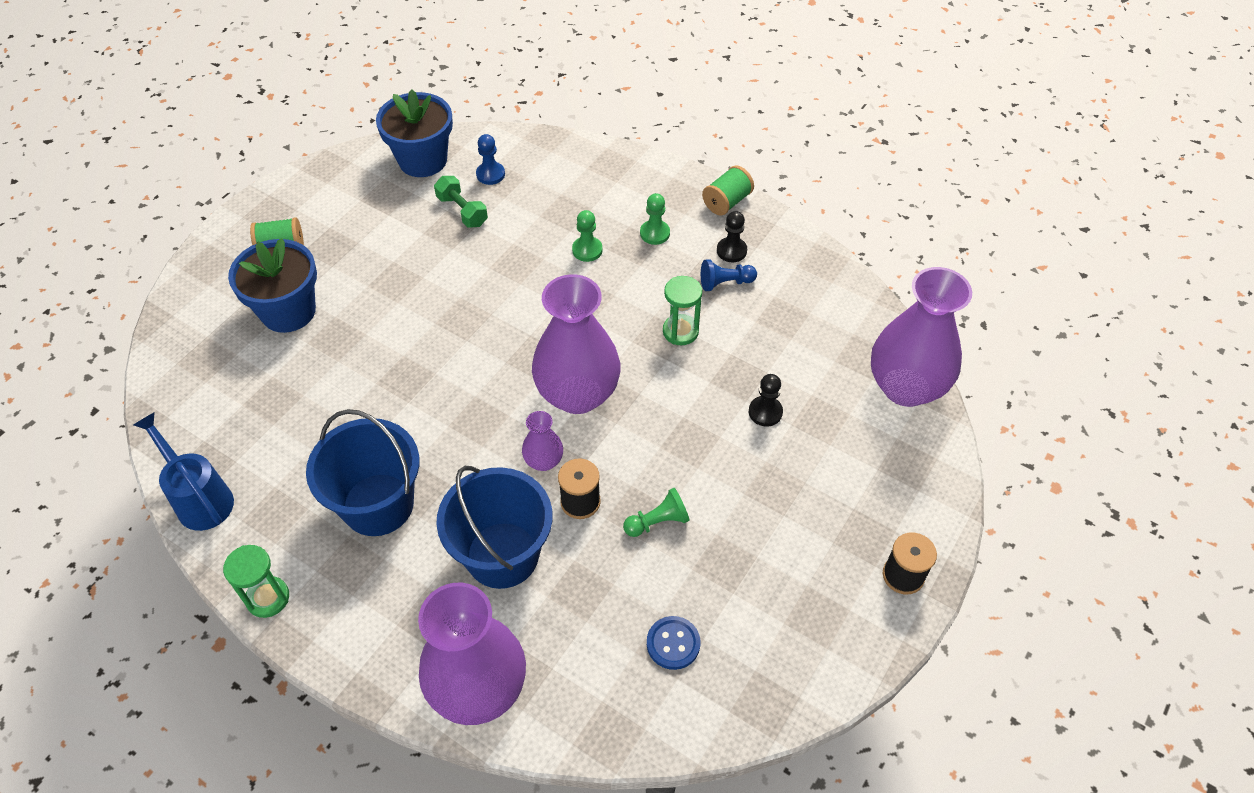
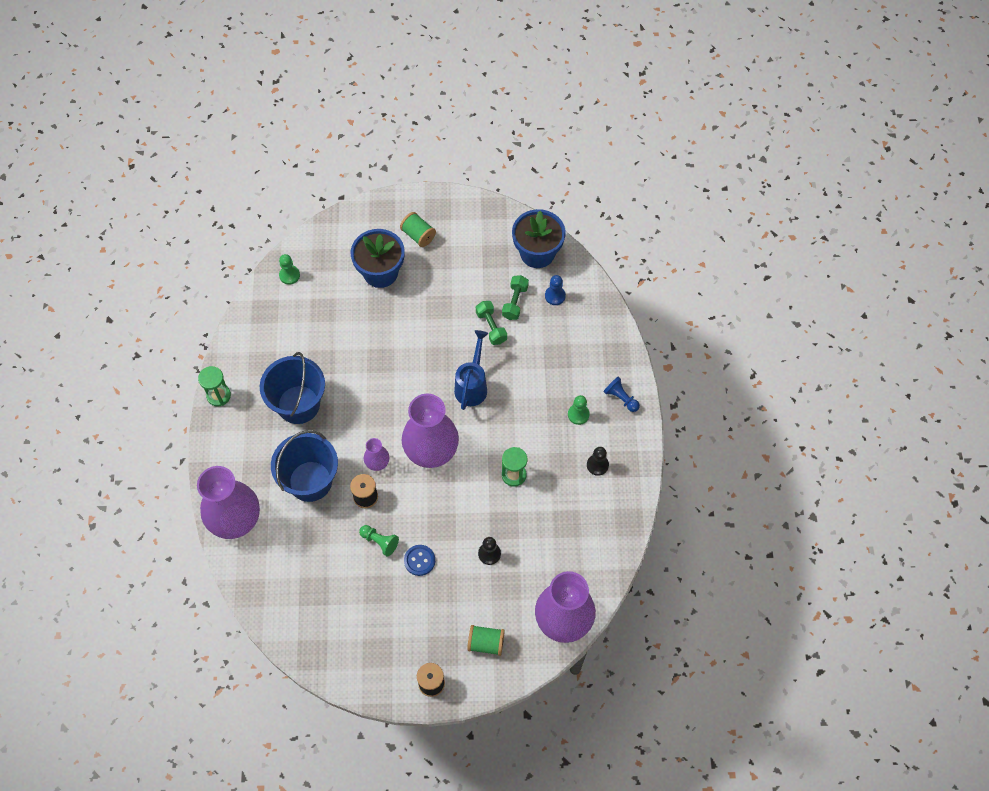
camera: 55 degrees right, 10 degrees up
blue watering can [133,412,234,531] -> blue watering can moved to [454,330,488,410]
green pawn [572,210,603,262] -> green pawn moved to [279,254,300,285]
blue button [647,616,700,670] -> blue button moved to [404,545,435,576]
blue pawn [701,260,757,291] -> blue pawn moved to [604,376,640,412]
green spool [702,166,754,216] -> green spool moved to [467,625,505,656]
none -> green dumbbell [476,301,507,345]

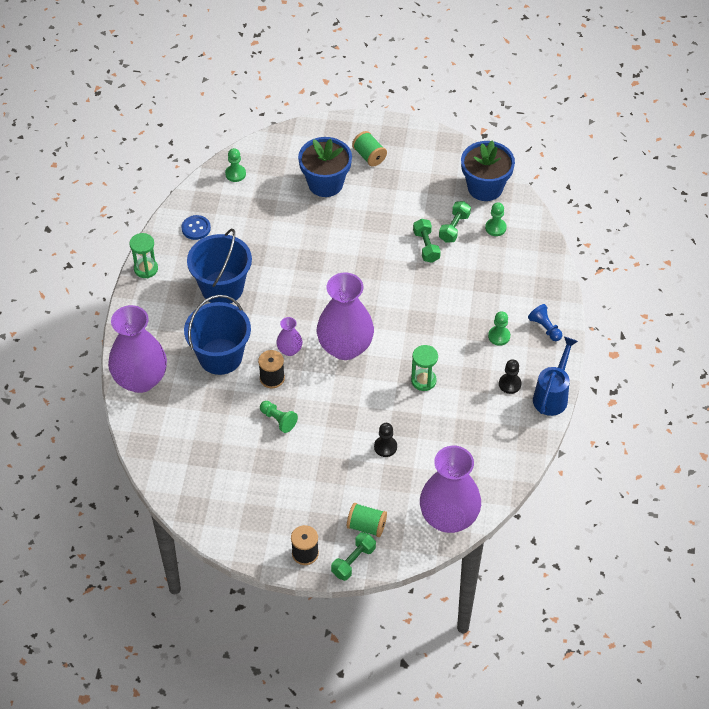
camera: 10 degrees right, 10 degrees down
blue button [404,545,435,576] -> blue button moved to [181,215,211,240]
blue watering can [454,330,488,410] -> blue watering can moved to [533,337,578,416]
blue pawn [545,275,566,305] -> green pawn [485,202,506,236]
none -> green dumbbell [331,532,376,581]

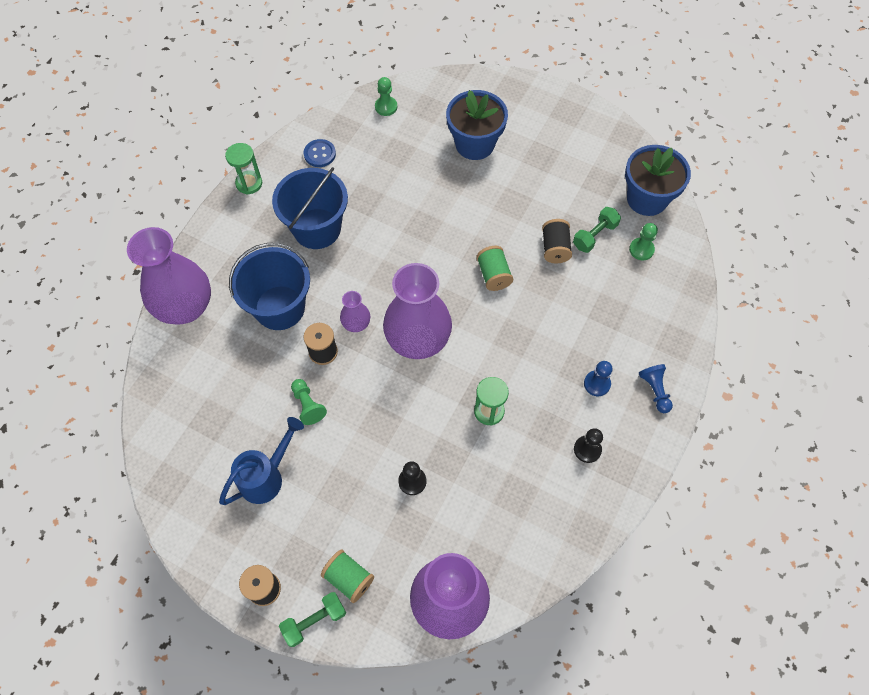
camera: 20 degrees right, 10 degrees up
green spool [352,131,387,167] -> green spool moved to [476,246,513,291]
green dumbbell [413,219,441,263] -> black spool [542,219,572,263]
green pawn [488,311,510,346] -> blue pawn [584,361,613,396]
blue watering can [533,337,578,416] -> blue watering can moved to [219,417,304,505]

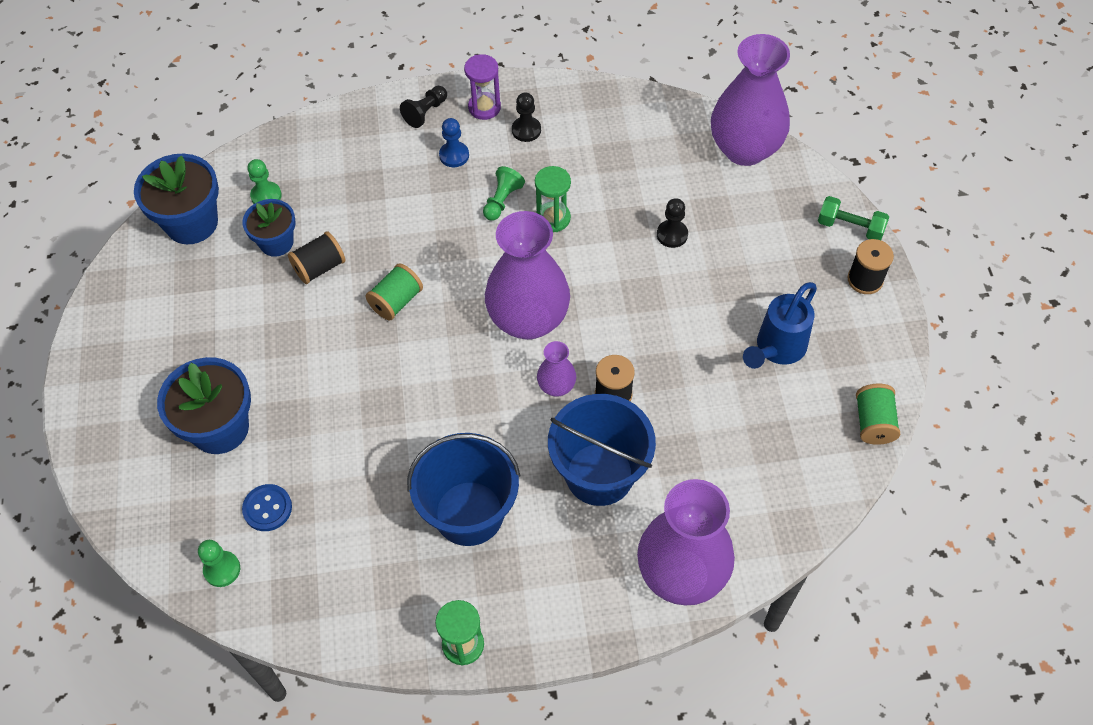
camera: 125 degrees left, 5 degrees down
blue watering can [219,417,304,505] -> blue watering can turned 60 degrees counterclockwise [743,282,817,369]
green pawn [291,379,327,425] -> green pawn moved to [483,166,525,221]
blue button [304,139,336,167] -> blue button moved to [242,484,292,531]
green spool [321,550,374,603] -> green spool moved to [856,384,900,445]
green dumbbell [573,207,621,253] -> blue flower pot [242,199,296,257]
blue pawn [639,364,673,413] -> black pawn [400,86,447,128]
none -> purple hourglass [464,54,501,120]

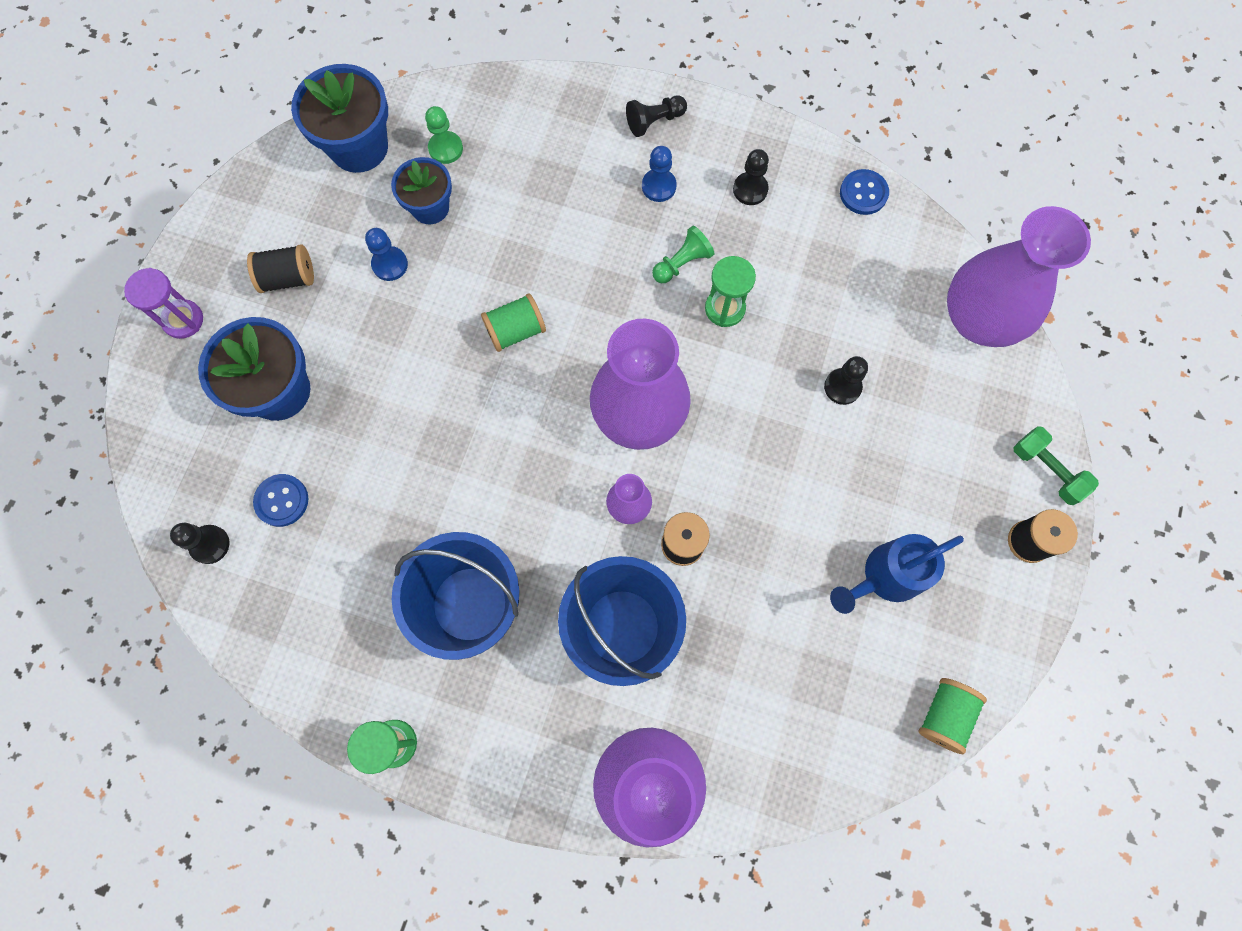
camera: 25 degrees right, 15 degrees up
green pawn [198,540,240,587] -> black pawn [170,523,229,564]
black spool [288,231,346,284] -> black spool moved to [247,244,314,293]
purple hourglass [464,54,501,120] -> purple hourglass moved to [124,268,203,339]
none -> blue pawn [365,228,408,281]
none -> blue button [840,169,889,215]

